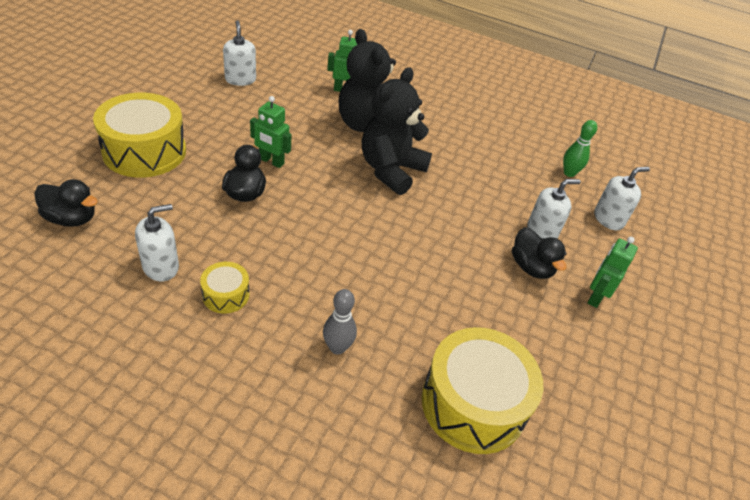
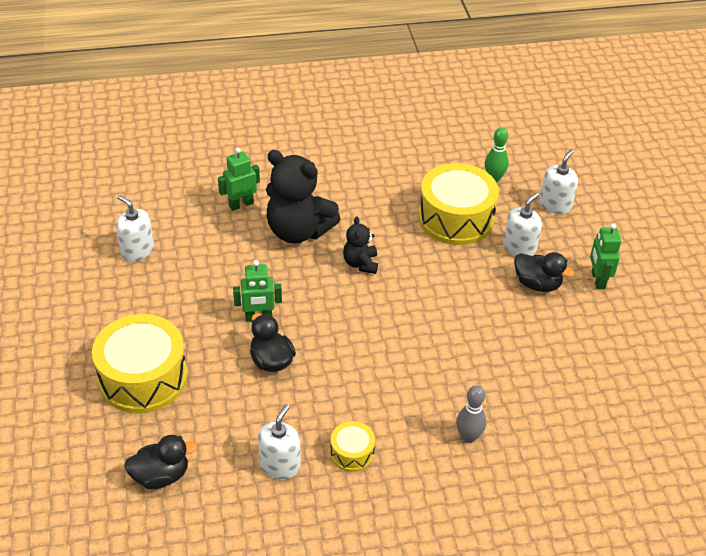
camera: 30 degrees left, 0 degrees up
black teddy bear [362,67,432,195] -> black teddy bear [343,216,378,274], size x0.51
yellow drum [422,327,543,454] -> yellow drum moved to [418,163,499,245]

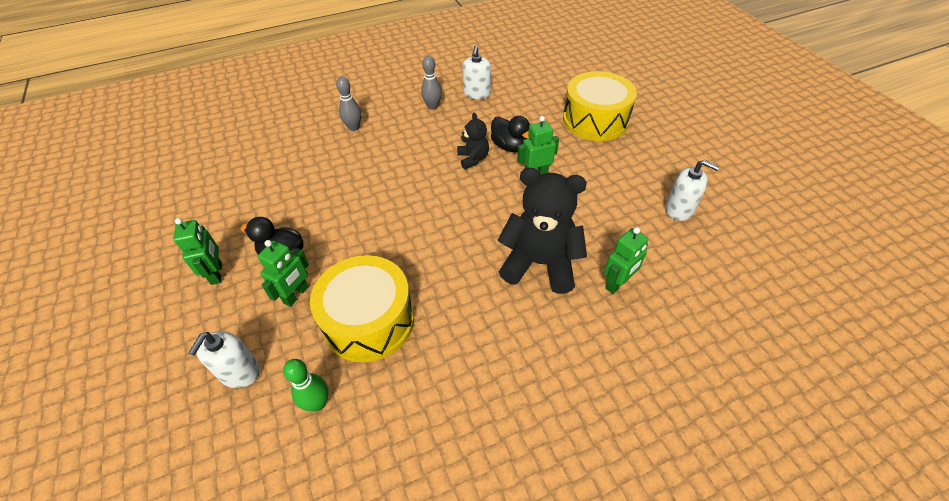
camera: 170 degrees right, 5 degrees up
black duck [124,435,198,489] -> none
yellow drum [330,421,375,472] -> grey bowling pin [421,56,442,110]
black teddy bear [343,216,378,274] -> black teddy bear moved to [457,112,489,169]
white soap dispenser [503,192,542,256] -> green robot [258,240,309,307]

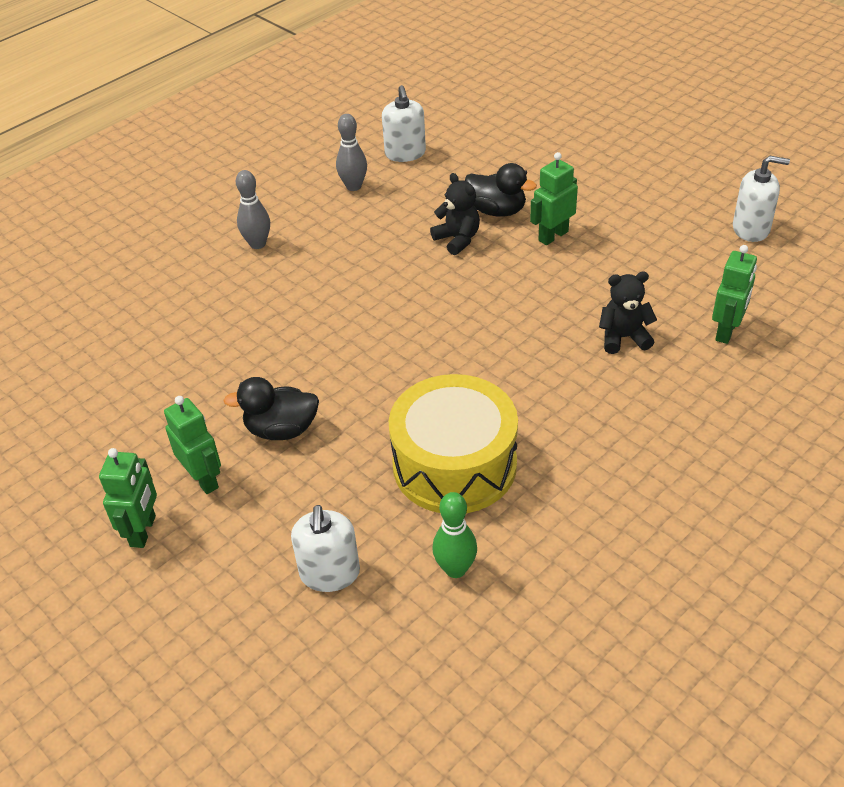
camera: 20 degrees left, 5 degrees down
green robot [258,240,309,307] -> green robot moved to [99,448,157,548]
black teddy bear [497,168,587,294] -> black teddy bear [599,272,657,354], size x0.51
yellow drum [563,71,637,141] -> none

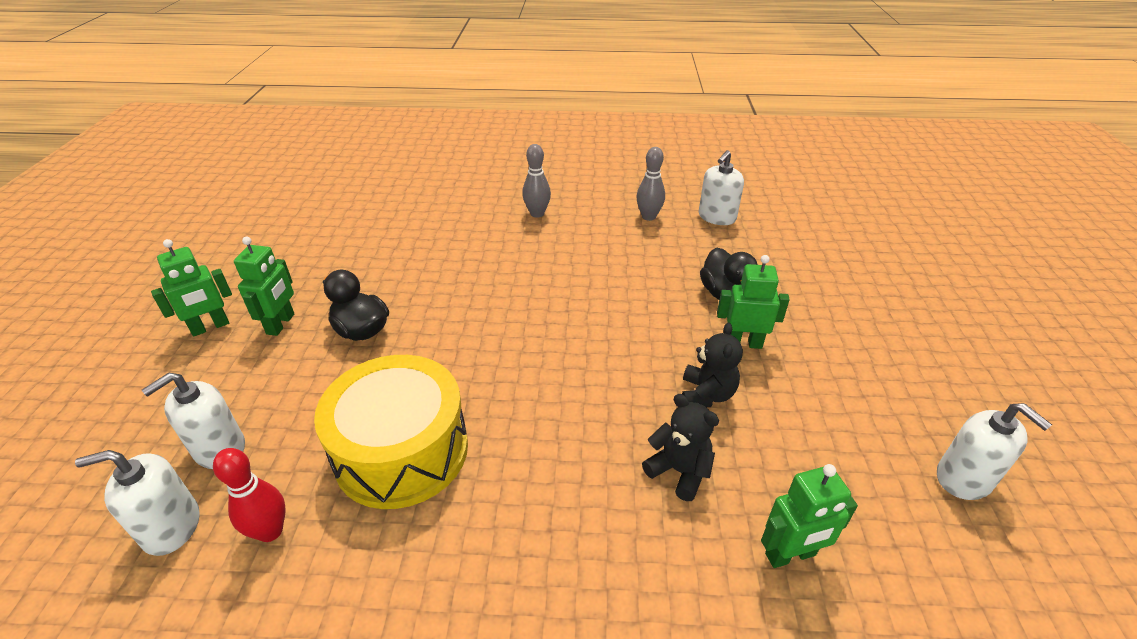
camera: 45 degrees right, 5 degrees down
black teddy bear [430,173,480,255] -> black teddy bear moved to [682,322,743,407]
green bowling pin [432,492,477,578] -> red bowling pin [213,448,286,542]
none -> white soap dispenser [75,450,200,556]

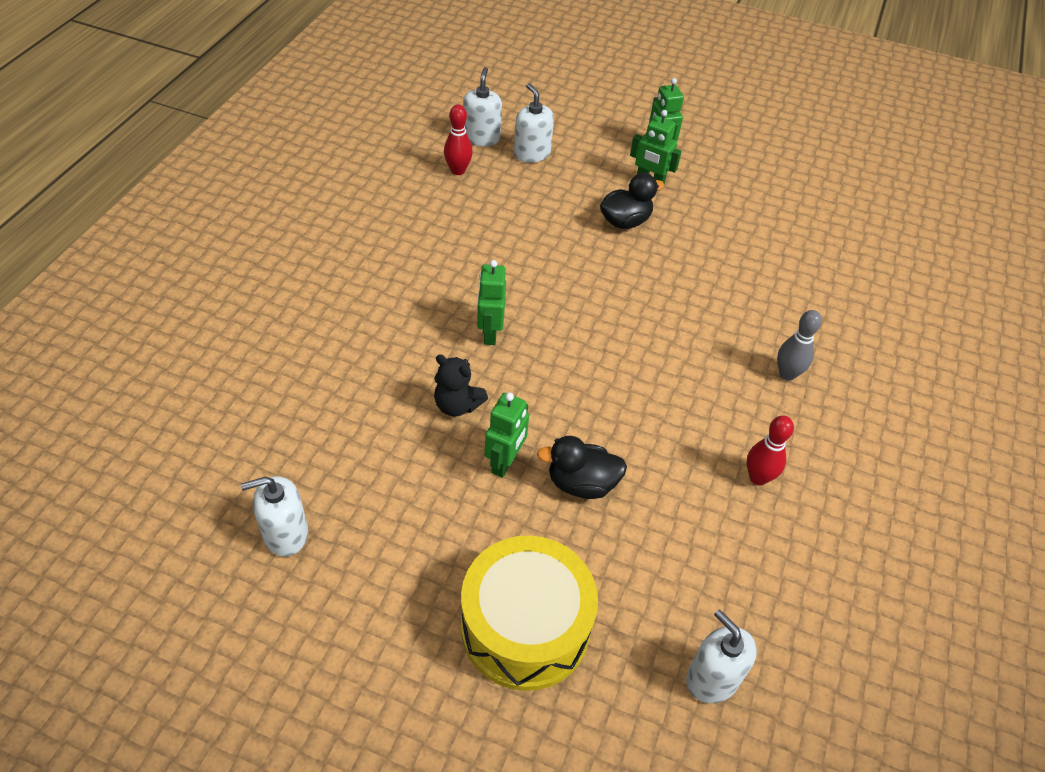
camera: 105 degrees right, 10 degrees up
yellow drum [314,355,468,509] -> yellow drum moved to [461,536,598,691]
grey bowling pin [637,147,665,221] -> red bowling pin [747,416,794,486]
black teddy bear [642,394,719,501] -> none
white soap dispenser [699,150,744,225] -> white soap dispenser moved to [686,609,757,703]
green robot [761,464,858,568] -> green robot moved to [477,260,506,345]

